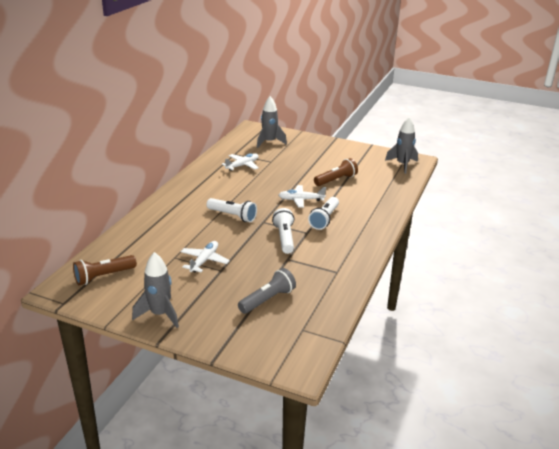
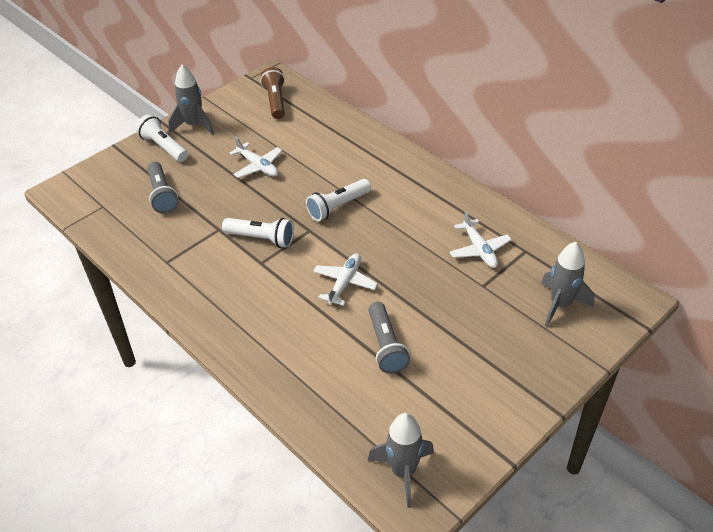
camera: 115 degrees right, 15 degrees up
white flashlight [308,197,339,230] -> white flashlight moved to [136,114,188,162]
brown flashlight [314,158,358,186] -> grey flashlight [368,302,410,374]

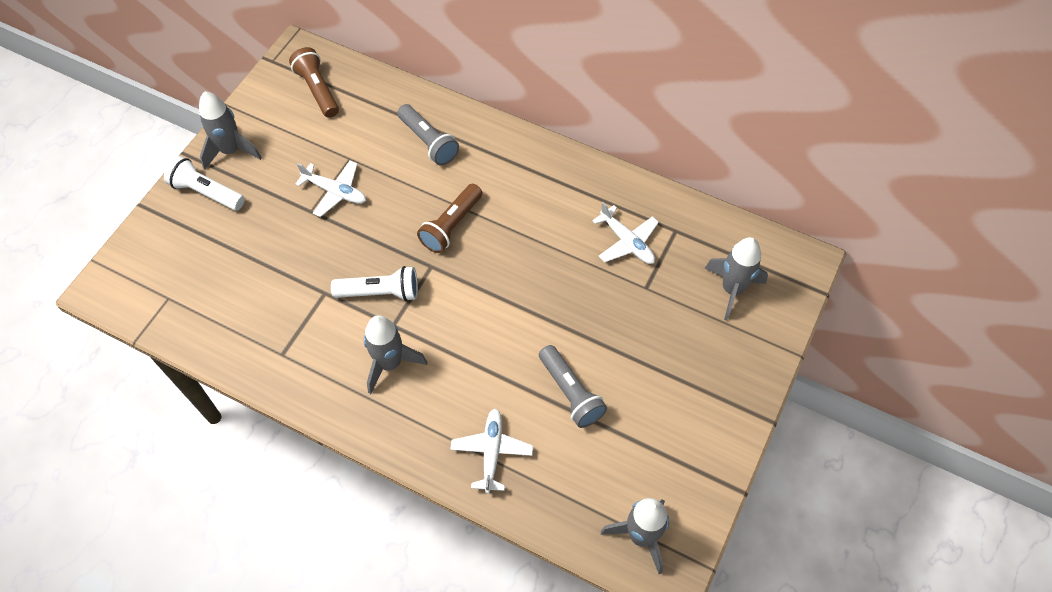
camera: 20 degrees left, 15 degrees up
grey flashlight [147,162,178,214] -> grey flashlight moved to [397,104,459,165]
white flashlight [306,179,371,221] -> brown flashlight [417,184,482,253]
white plane [313,254,378,306] -> white plane moved to [450,408,533,494]
none -> grey rocket [364,315,427,394]

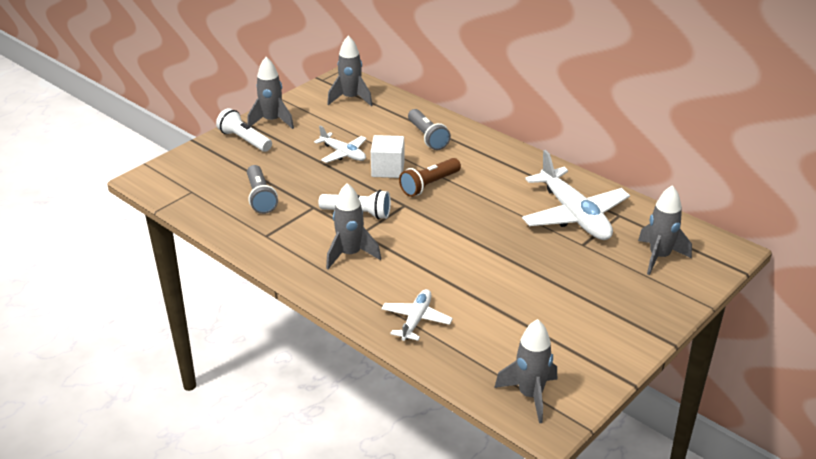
camera: 15 degrees right, 25 degrees down
brown flashlight [289,47,339,118] -> grey rocket [327,35,372,106]
grey flashlight [539,345,607,428] -> grey flashlight moved to [247,165,278,214]
white plane [592,202,659,264] -> white plane [522,150,630,240], size x1.84
none -> white cube [371,135,405,178]

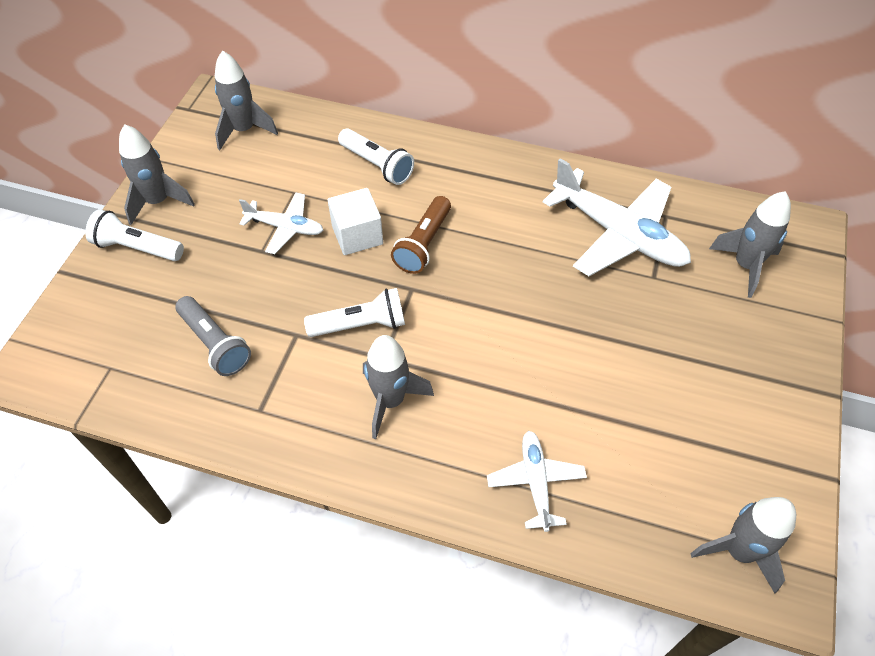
camera: 25 degrees left, 20 degrees up
grey flashlight [408,109,451,150] -> white flashlight [338,128,414,185]

